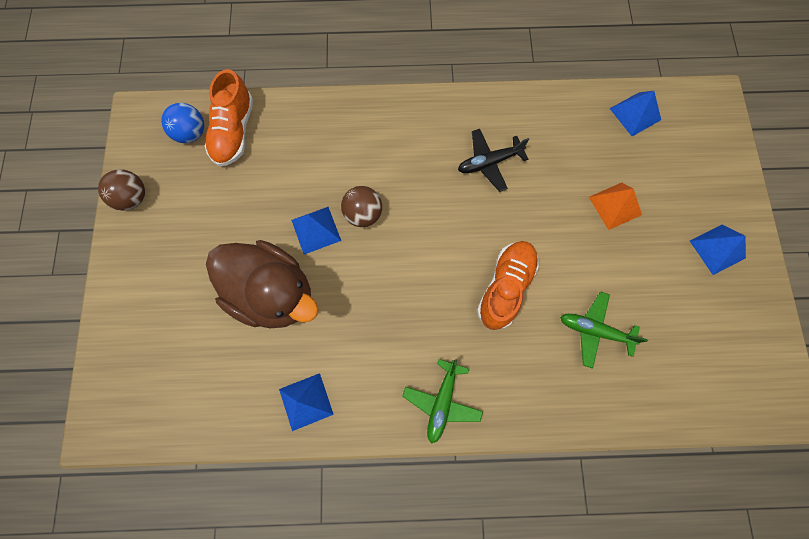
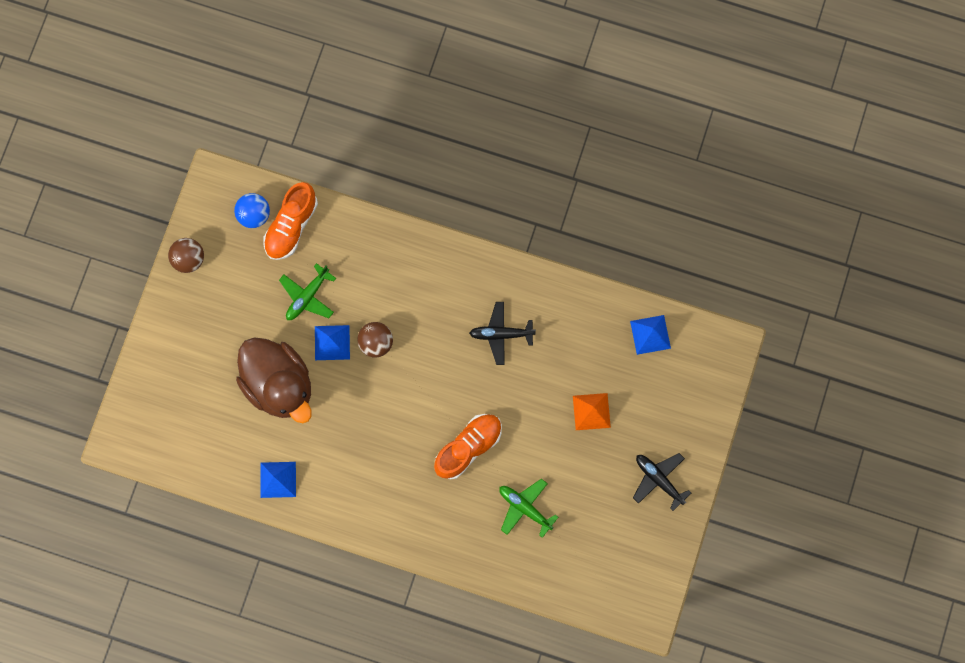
camera: 20 degrees right, 5 degrees up
green plane [402,359,483,444] -> green plane moved to [279,263,336,320]
blue pyramid [690,225,746,275] -> black plane [633,453,691,511]

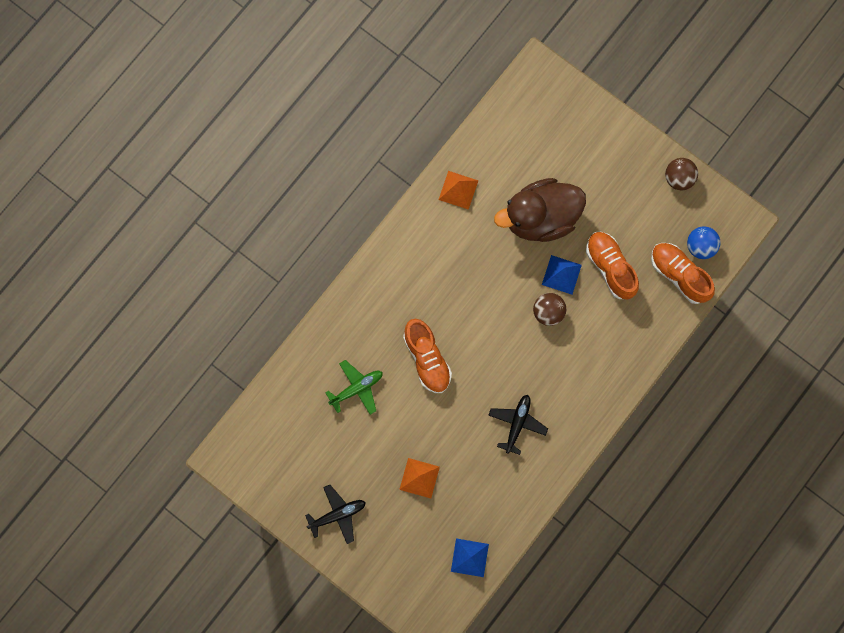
camera: 110 degrees right, 0 degrees up
blue pyramid [261,462,296,498] -> orange pyramid [438,171,479,210]
green plane [279,263,336,320] -> orange shoe [586,232,639,300]

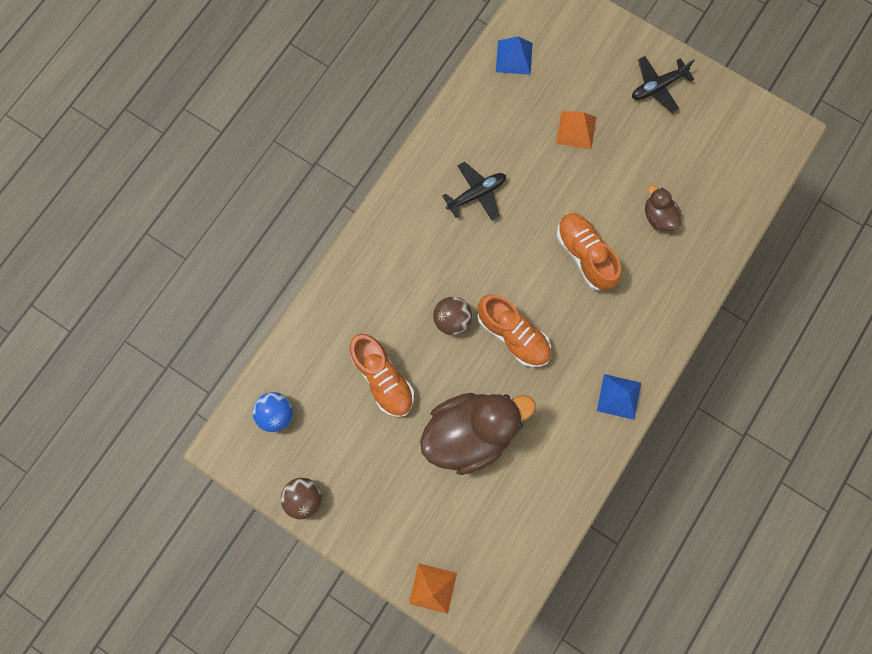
camera: 175 degrees right, 0 degrees up
green plane [325,360,383,415] -> brown duck [645,185,681,231]
orange pyramid [438,171,479,210] -> orange pyramid moved to [409,563,457,614]
black plane [488,395,548,455] -> black plane turned 135 degrees counterclockwise [442,162,506,221]
blue pyramid [542,255,582,294] -> blue pyramid moved to [597,374,641,420]
orange shoe [651,243,715,304] -> orange shoe moved to [477,295,551,367]

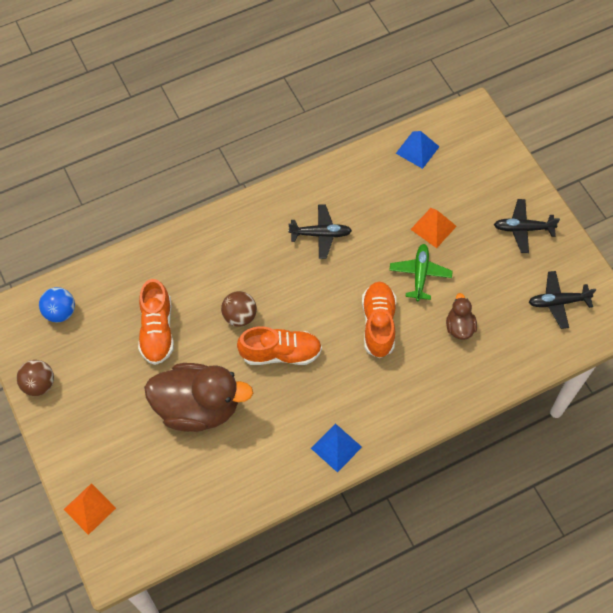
camera: 30 degrees right, 15 degrees down
orange shoe [477,295,551,367] -> orange shoe turned 75 degrees counterclockwise [237,326,322,365]
none -> green plane [389,244,453,301]
none -> black plane [529,271,596,329]

